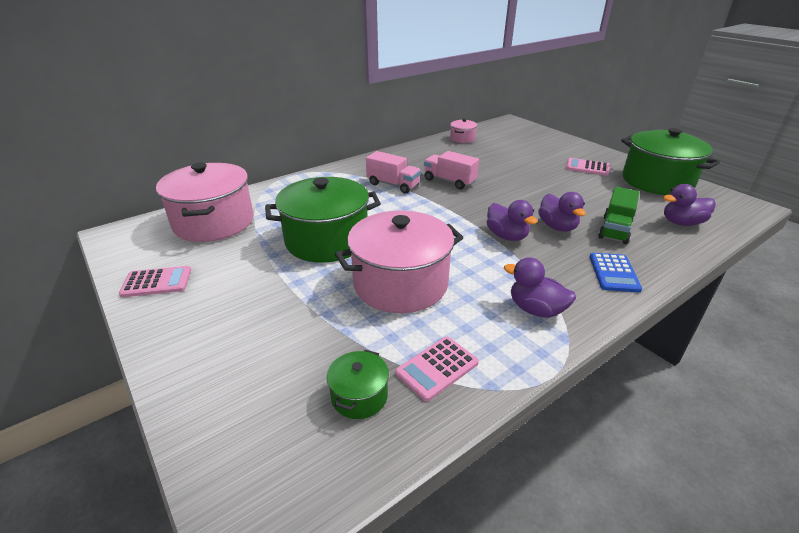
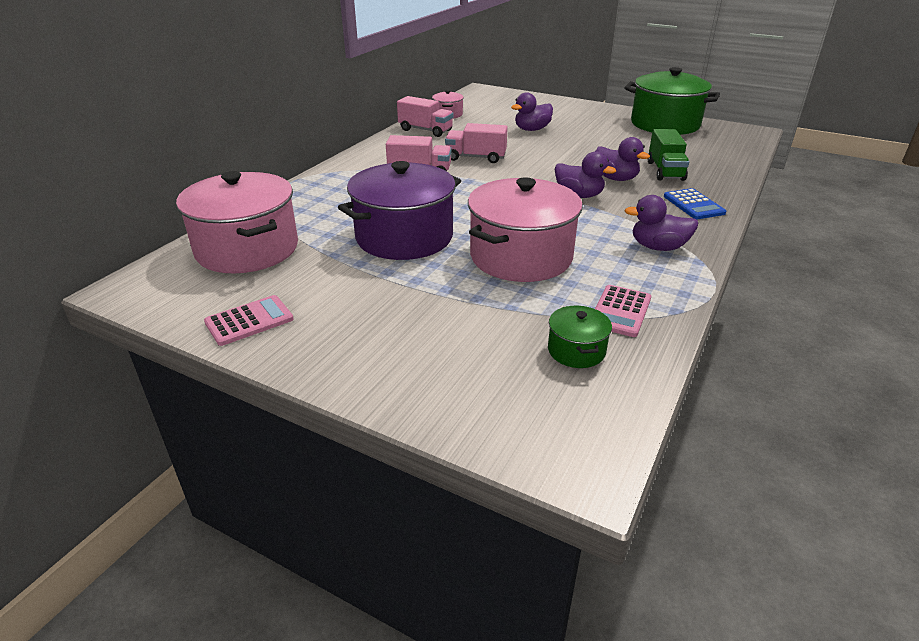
camera: 25 degrees left, 0 degrees up
green pot [265,177,381,263] -> purple pot [338,161,461,260]
pink calculator [566,158,610,176] -> none
purple duck [663,184,716,226] -> purple duck moved to [511,92,553,131]
none -> pink truck [397,96,454,137]

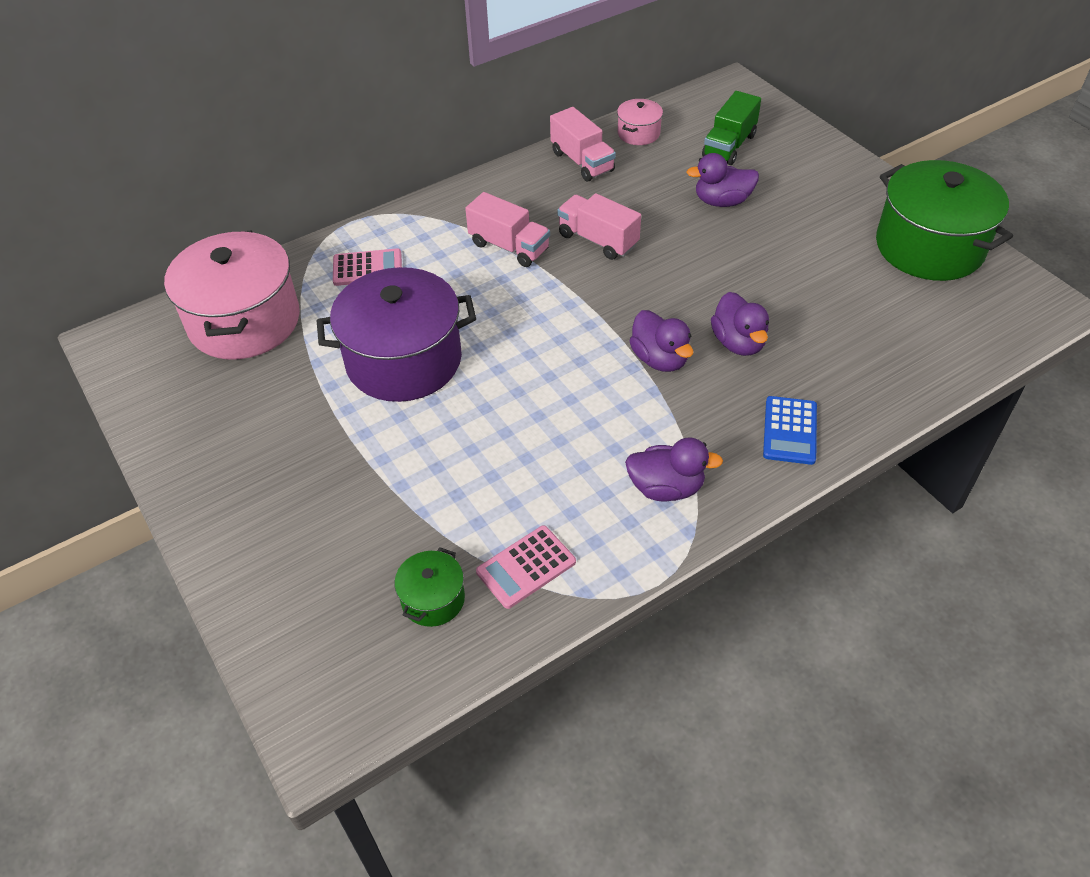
camera: 30 degrees right, 15 degrees up
pink calculator [204,295,294,346] -> pink calculator moved to [333,248,402,286]
pink pot [468,177,583,282] -> none
purple duck [624,195,698,251] -> purple duck turned 150 degrees clockwise [625,437,723,501]
green truck [648,129,689,181] -> green truck moved to [702,91,761,165]

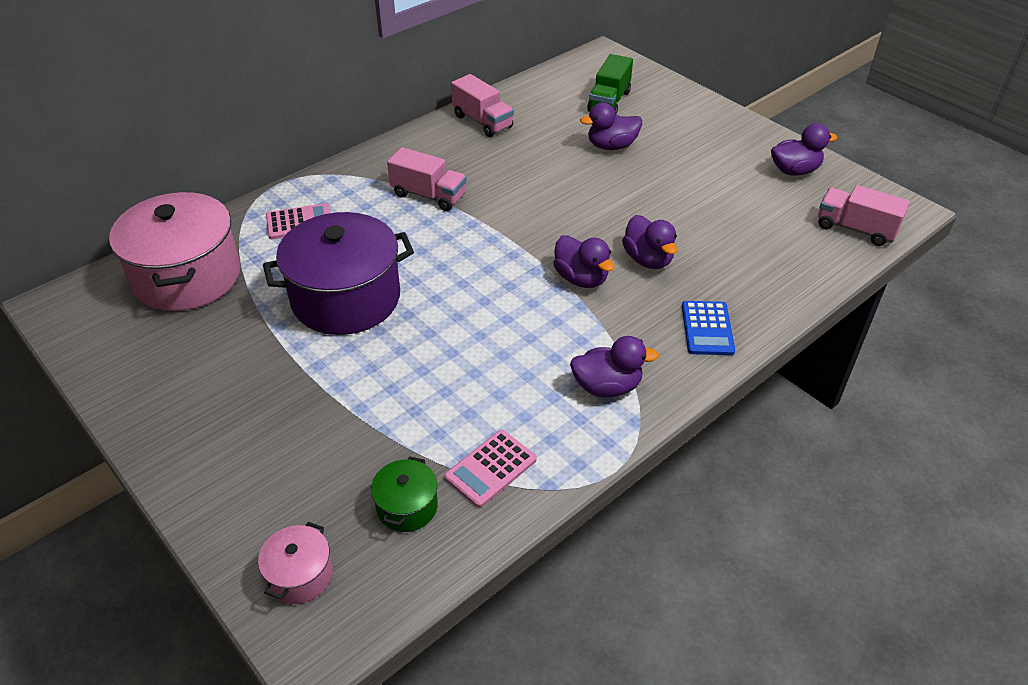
camera: 10 degrees left, 5 degrees down
pink truck [557,193,641,260] -> pink truck moved to [818,185,910,246]
pink pot [617,99,663,145] -> pink pot moved to [258,522,333,604]
green pot [876,160,1013,281] -> purple duck [771,123,837,176]

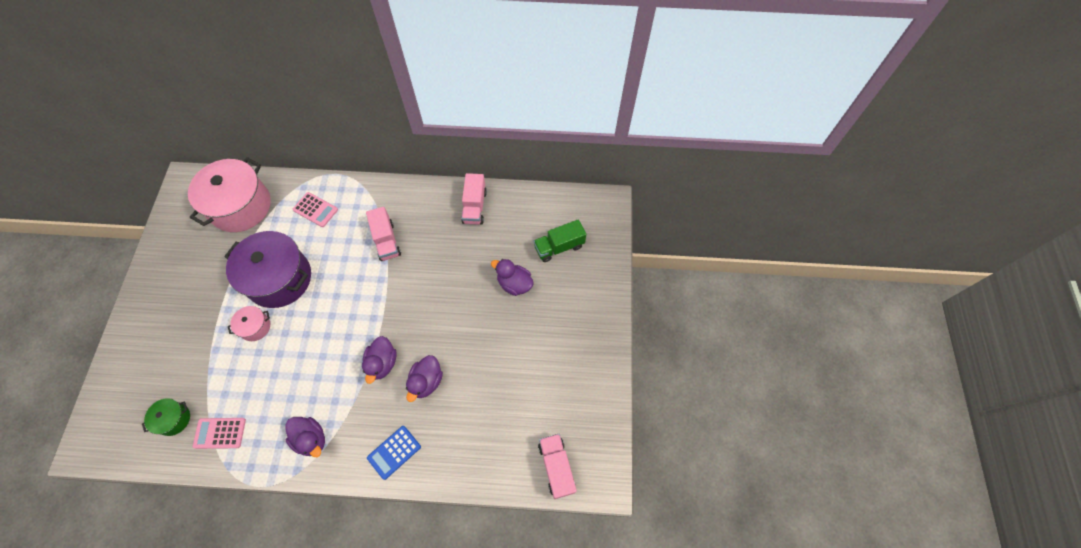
camera: 45 degrees right, 20 degrees up
pink pot [258,522,333,604] -> pink pot moved to [228,306,270,341]
purple duck [771,123,837,176] -> none

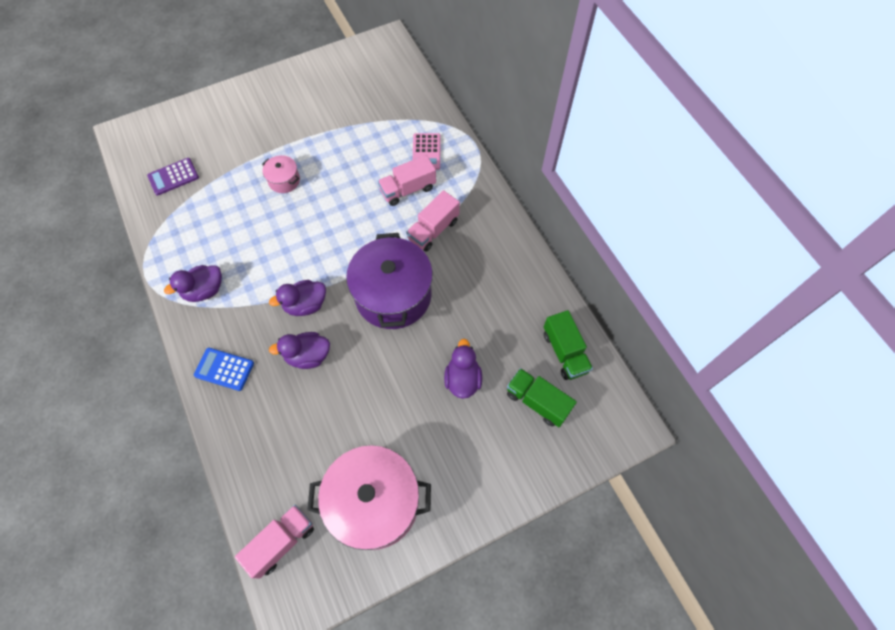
camera: 60 degrees right, 0 degrees up
green pot [142,398,190,436] -> purple calculator [147,158,199,195]
pink pot [188,157,271,232] -> pink pot moved to [307,445,431,550]
pink calculator [193,418,246,449] -> none
purple pot [224,231,311,308] -> purple pot moved to [346,233,433,329]
purple duck [286,417,325,457] -> purple duck turned 45 degrees clockwise [164,265,222,302]
pink truck [461,173,487,225] -> pink truck moved to [378,155,436,206]
none -> green truck [544,310,593,380]

